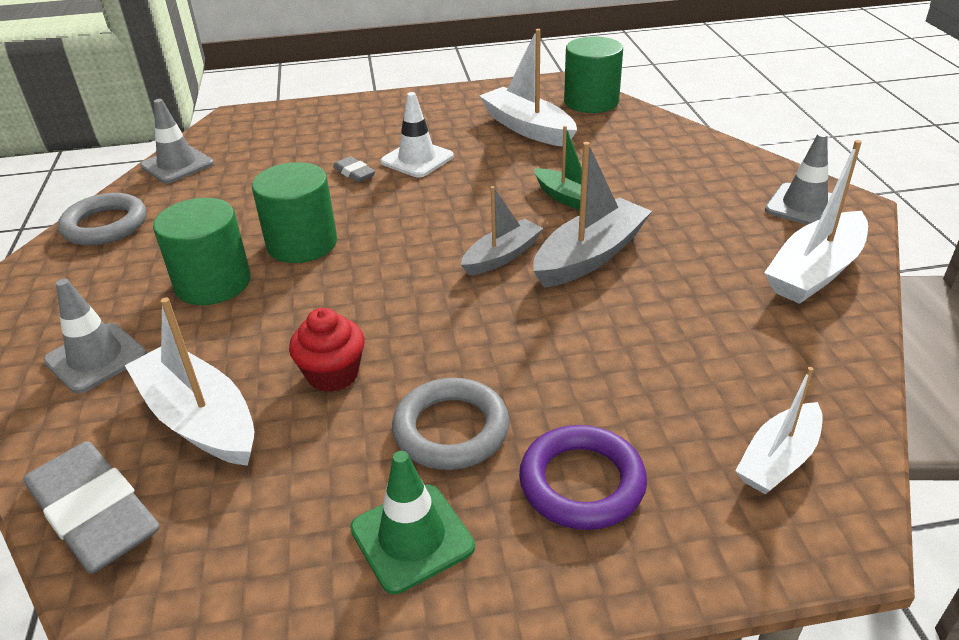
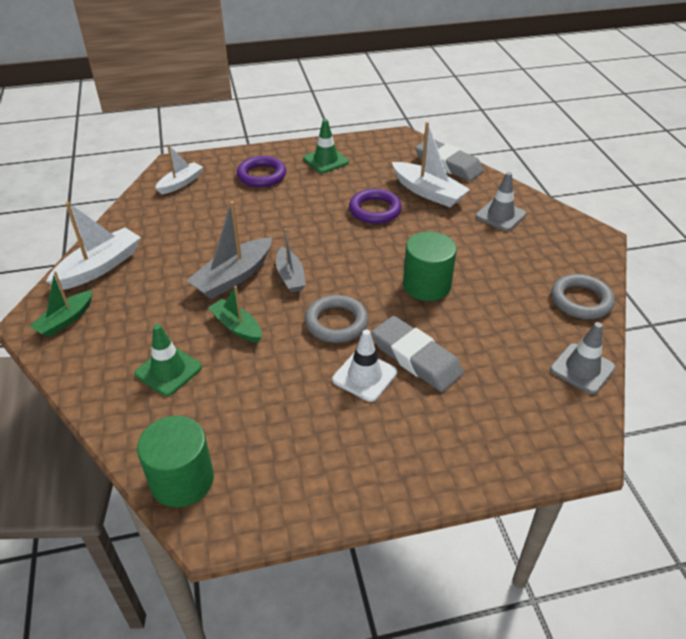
camera: 175 degrees right, 5 degrees up
green cylinder [153,198,251,305] -> none
red cupcake [289,308,365,392] -> purple ring [349,189,402,224]
grey eraser [333,156,376,182] -> grey eraser [371,316,464,392], size x2.16
grey ring [392,378,510,470] -> grey ring moved to [305,295,368,343]
grey boat [461,186,543,276] -> grey boat turned 60 degrees counterclockwise [276,228,306,293]
white boat [480,29,577,147] -> none
grey traffic cone [765,133,832,225] -> green boat [30,271,93,337]
none -> green traffic cone [135,324,202,396]

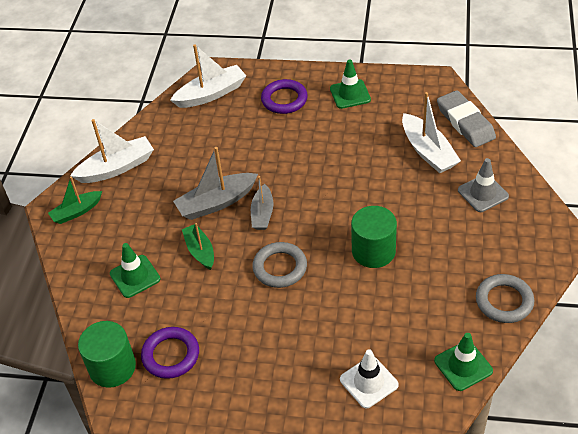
camera: 25 degrees right, 5 degrees up
white boat [155,144,203,194] -> white boat [170,44,246,108], size x1.55
white traffic cone [332,329,397,402] -> white traffic cone moved to [340,349,399,408]
purple ring [349,189,402,224] -> purple ring moved to [141,327,199,379]
grey eraser [371,316,464,392] -> none
grey traffic cone [550,322,616,394] -> green traffic cone [434,333,493,391]

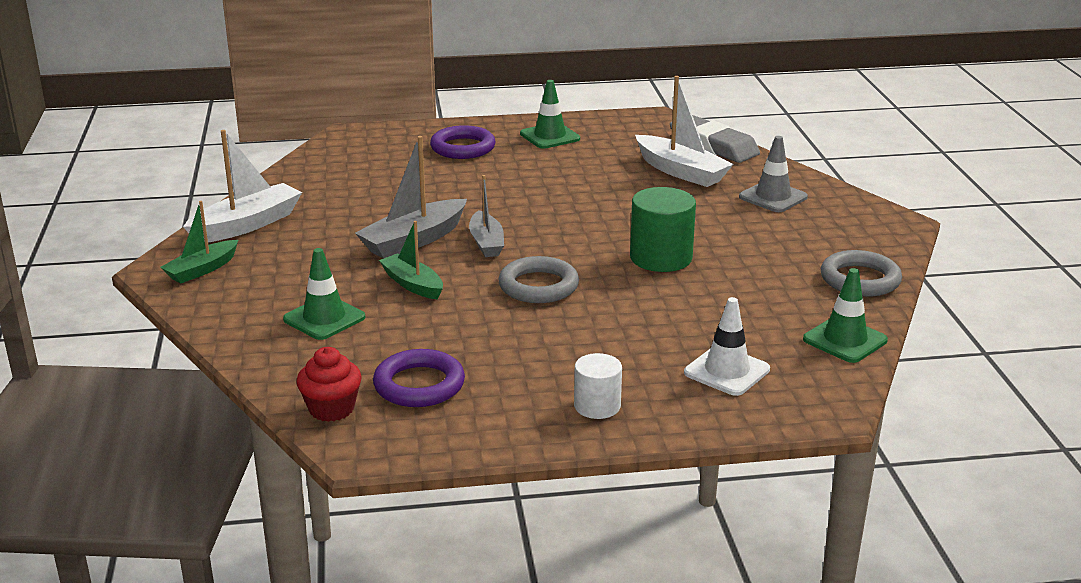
camera: 20 degrees left, 20 degrees down
green cylinder [78,321,136,388] -> red cupcake [296,347,362,422]
white boat [170,44,246,108] -> none
none -> white cylinder [574,353,622,419]

